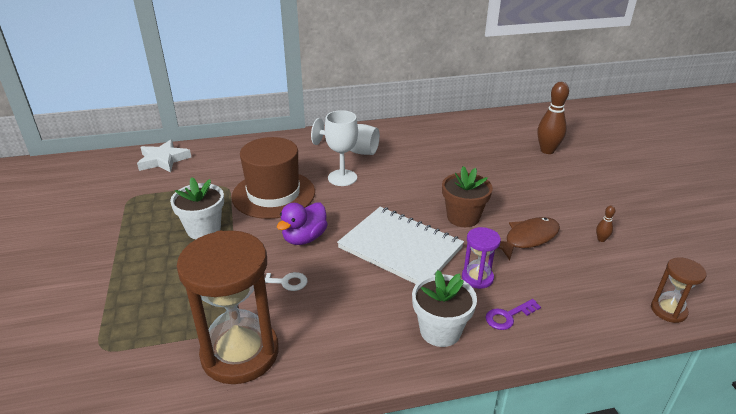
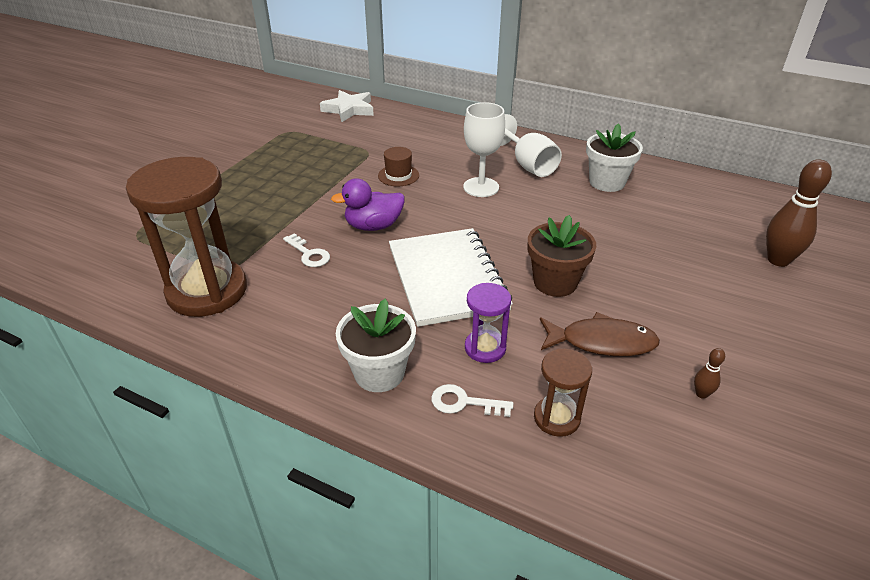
camera: 40 degrees right, 5 degrees up
white flower pot [170,177,224,239] -> white flower pot moved to [586,123,643,192]
brown hat [232,137,315,219] -> brown hat [378,147,419,186], size x0.44
purple key [485,299,541,330] -> white key [431,384,513,417]
brown hourglass [651,257,707,323] -> brown hourglass moved to [534,348,592,437]

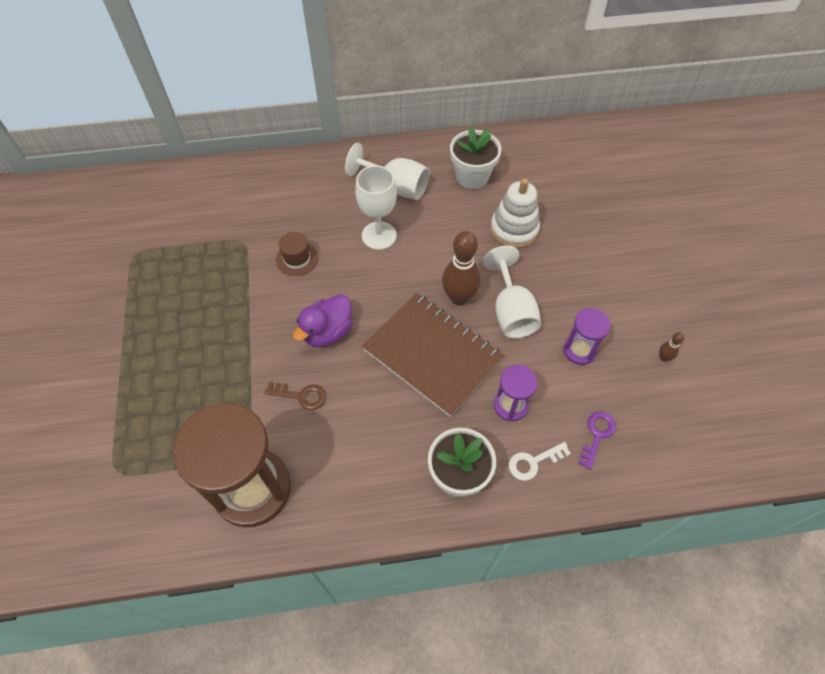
camera: 35 degrees left, 20 degrees up
white key [283,233,330,267] -> brown key [265,382,326,410]
white star [320,90,374,122] -> none
white notebook [389,228,513,327] -> brown notebook [362,293,504,417]
brown flower pot [528,215,596,297] -> white goblet [483,246,541,338]
brown hourglass [534,348,592,437] -> purple key [578,411,616,470]
brown fish [540,312,660,356] -> purple hourglass [563,308,611,365]
brown bowling pin [766,159,832,267] -> brown bowling pin moved to [442,231,481,305]
none -> white stacking toy [490,178,540,249]

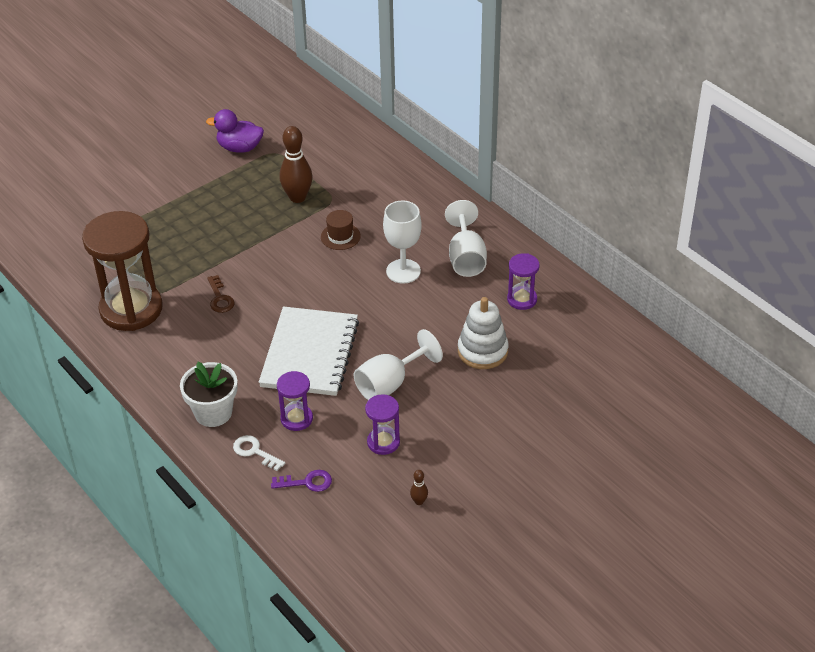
camera: 60 degrees right, 15 degrees down
purple duck [293,294,353,347] -> purple duck moved to [206,109,264,153]
brown notebook [362,293,504,417] -> white notebook [259,306,359,396]
brown bowling pin [442,231,481,305] -> brown bowling pin moved to [280,126,313,203]
white flower pot [450,127,502,189] -> purple hourglass [507,253,540,310]

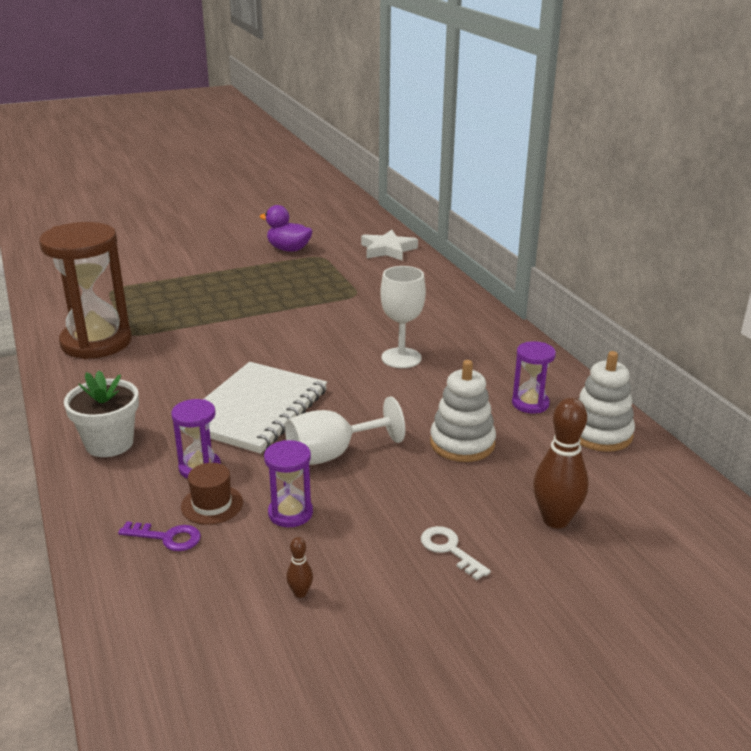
camera: 15 degrees right, 15 degrees down
brown key [207,275,234,313] -> none
white key [233,435,285,471] -> white key moved to [421,526,491,580]
brown bowling pin [280,126,313,203] -> brown bowling pin moved to [533,398,588,528]
brown hat [321,210,361,250] -> brown hat moved to [181,463,243,525]
white goblet [445,200,487,277] -> none
none -> white star [361,230,418,261]
none -> white stacking toy [578,351,635,452]

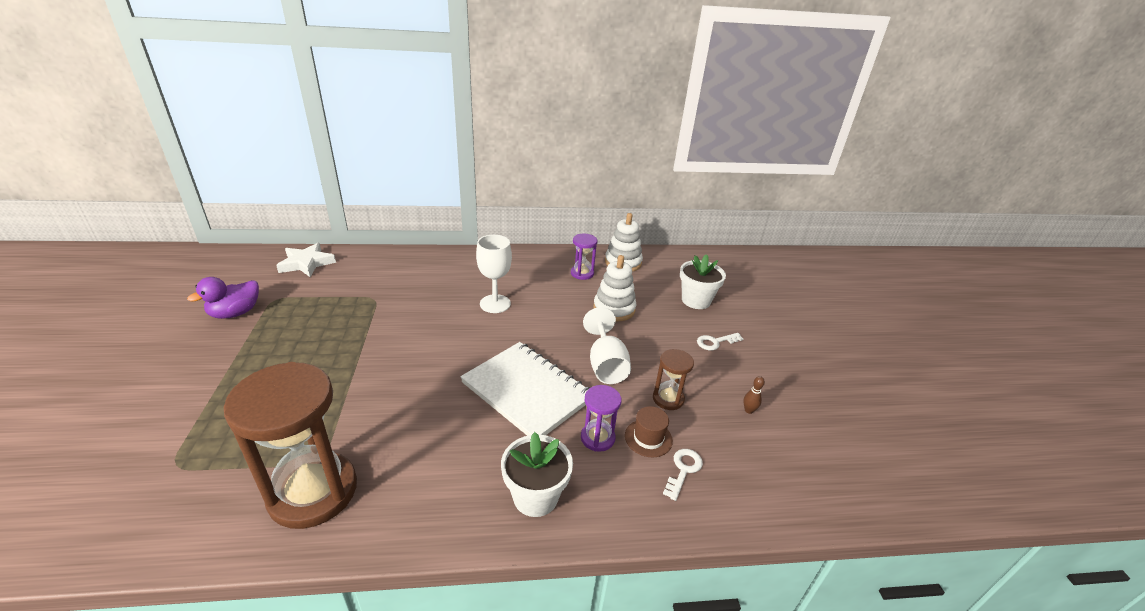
camera: 75 degrees left, 5 degrees up
purple key [118,521,201,551] -> white key [663,449,703,501]
purple hourglass [264,440,313,527] -> brown hourglass [653,349,694,410]
brown bowling pin [533,398,588,528] -> white flower pot [680,254,726,309]

